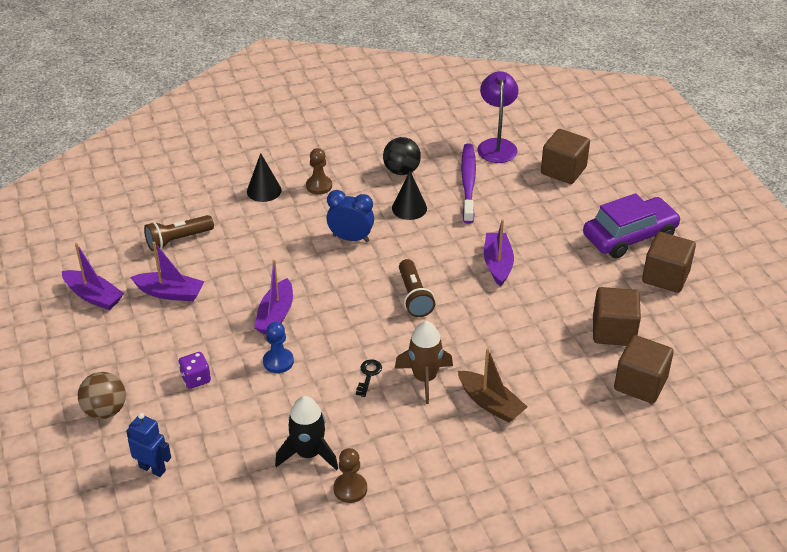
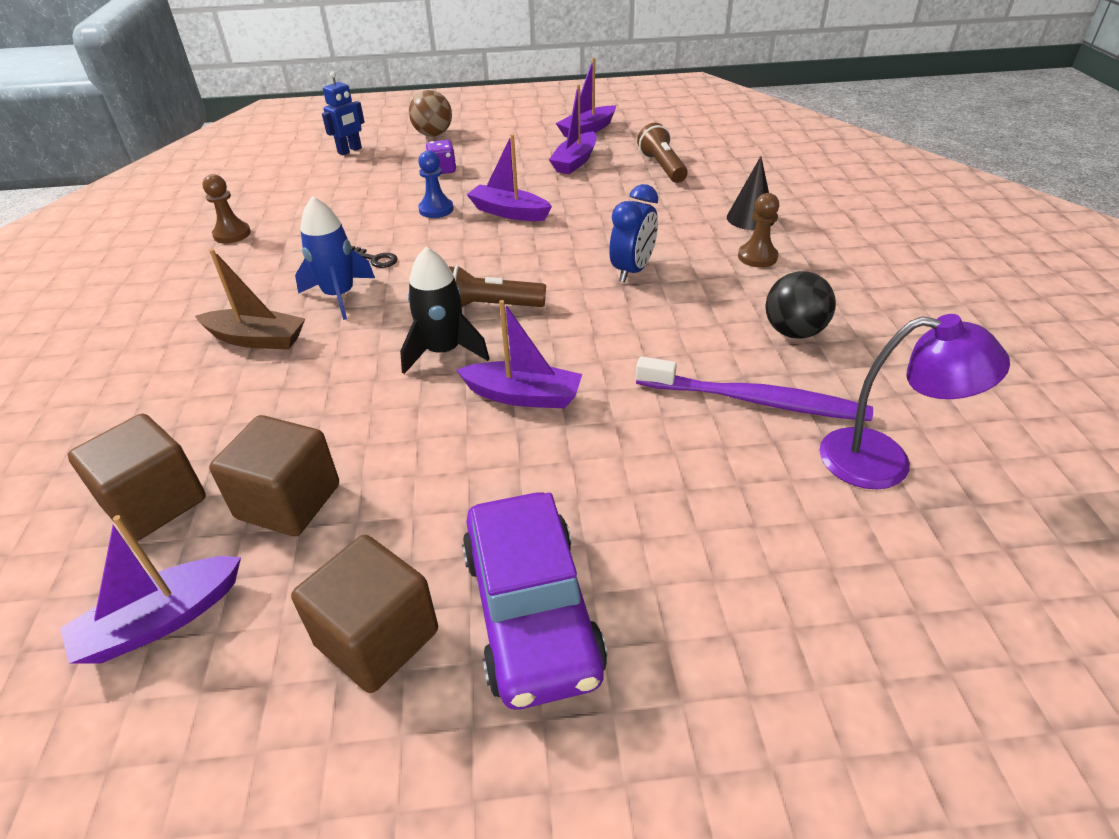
camera: 105 degrees right, 0 degrees up
black rocket [275,396,338,471] -> black rocket moved to [400,247,490,374]
black cone [392,171,427,220] -> none
brown rocket [394,321,453,404] -> blue rocket [295,196,375,320]
brown boat [458,348,527,423] -> brown boat turned 135 degrees counterclockwise [195,249,305,349]
brown cube [541,129,590,184] -> none
none -> purple boat [60,515,241,664]

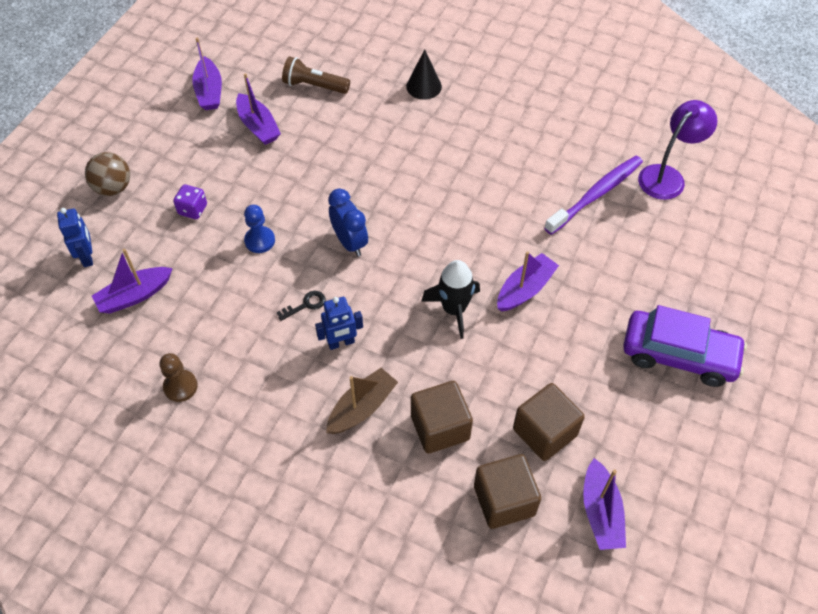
camera: 60 degrees left, 15 degrees up
brown cube [291,535,438,693] -> brown cube moved to [411,381,473,454]
blue rocket [295,196,375,320] -> blue robot [315,297,363,350]
brown flashlight [448,265,546,307] -> none
purple boat [466,134,552,221] -> purple boat moved to [92,249,173,314]
blue clock [609,184,658,283] -> blue clock moved to [328,189,368,257]
brown pawn [738,193,779,267] -> none
black ball [766,271,836,339] -> none

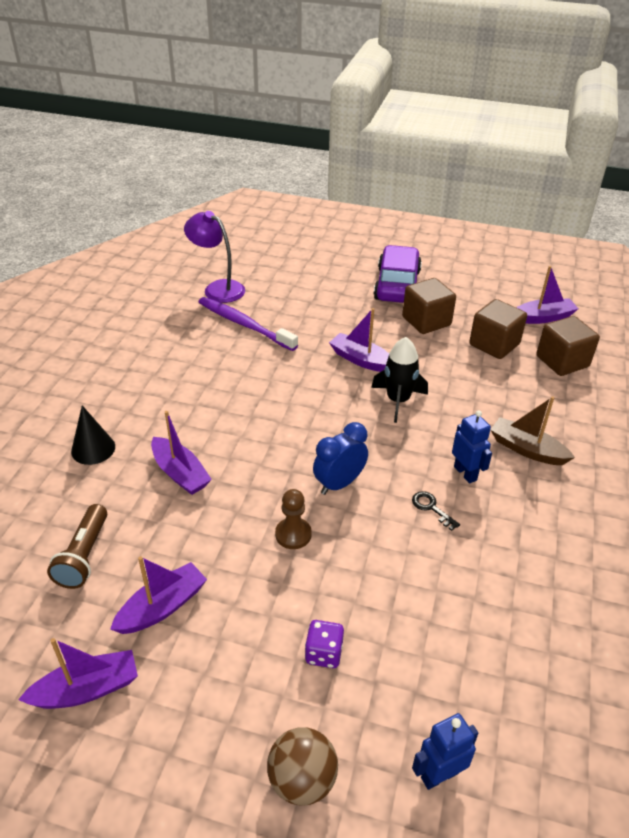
camera: 100 degrees left, 15 degrees down
purple boat [92,249,173,314] -> purple boat moved to [151,411,212,495]
brown pawn [159,353,198,402] -> brown pawn moved to [275,489,312,549]
blue pawn [244,205,275,253] -> none
brown cube [411,381,473,454] -> brown cube moved to [402,278,456,334]

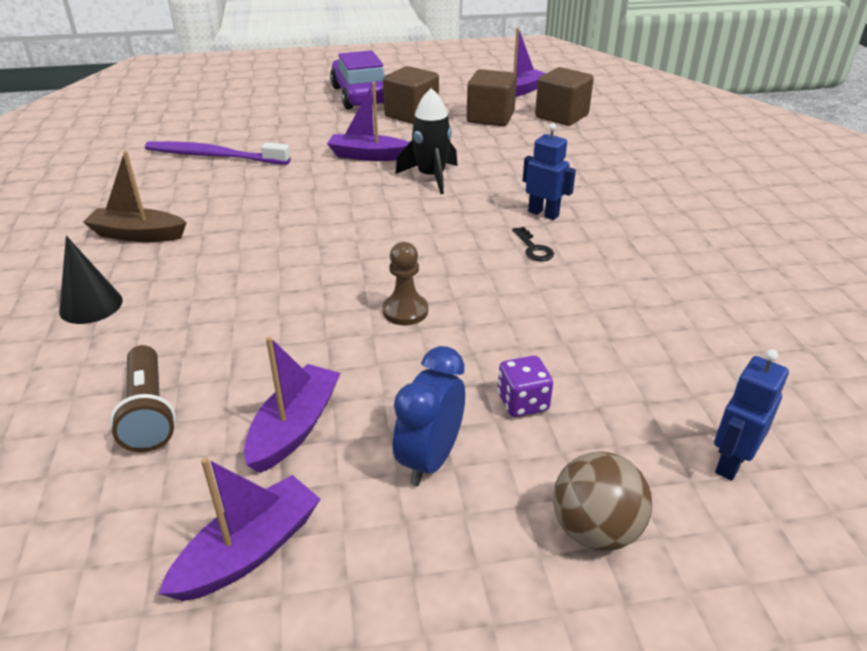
camera: 25 degrees left, 5 degrees down
purple boat [151,411,212,495] -> none
purple lamp [184,211,245,303] -> none
blue clock [313,422,368,495] -> blue clock moved to [393,346,465,486]
black key [412,491,460,531] -> black key turned 135 degrees counterclockwise [512,227,554,261]
brown boat [490,396,575,465] -> brown boat moved to [83,151,187,242]

